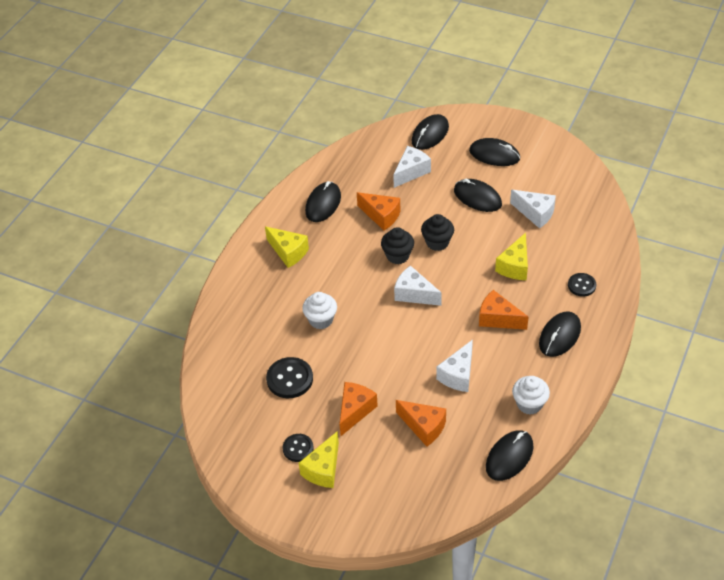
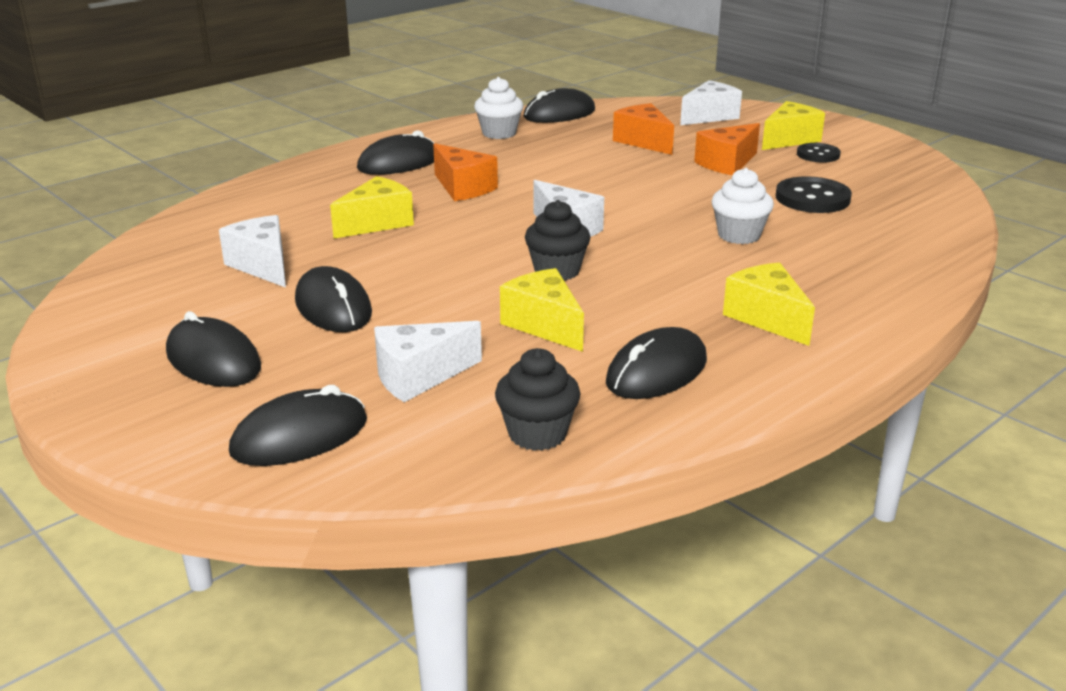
camera: 160 degrees left, 20 degrees down
orange cheese [357,192,400,231] -> yellow cheese [500,268,584,352]
black cupcake [421,214,454,251] -> black cupcake moved to [495,348,581,451]
white cheese [436,340,473,392] -> white cheese moved to [680,80,742,125]
black button [568,273,596,297] -> none

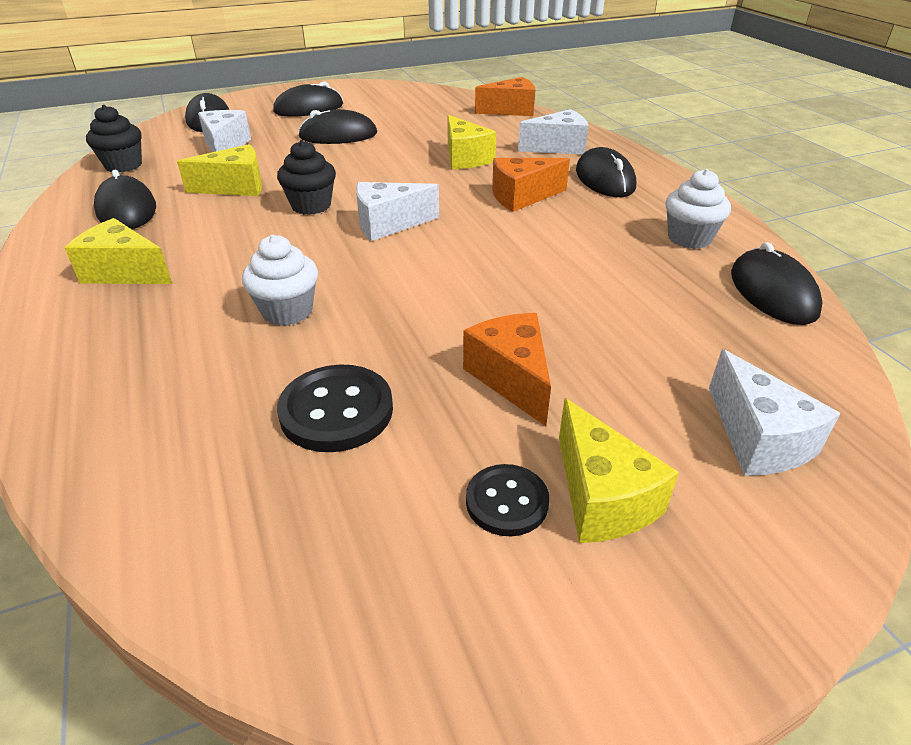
camera: 110 degrees right, 10 degrees up
white cheese [219,215,286,288] -> white cheese moved to [518,109,589,154]
orange cheese [613,103,674,155] -> orange cheese moved to [475,77,535,116]
yellow cheese [723,263,815,346] -> yellow cheese turned 150 degrees counterclockwise [65,218,172,284]

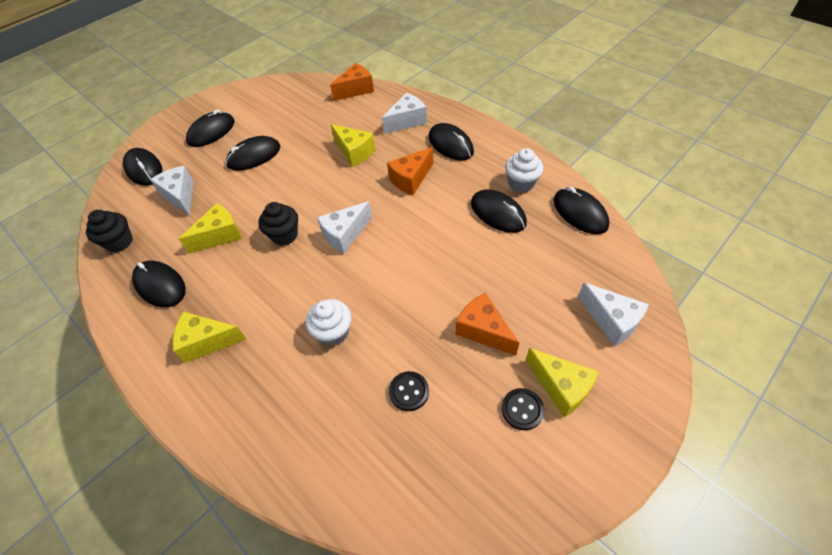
camera: 20 degrees left, 15 degrees up
black button [277,365,393,452] -> black button [389,371,429,411], size x0.63
none -> black mouse [471,190,527,233]

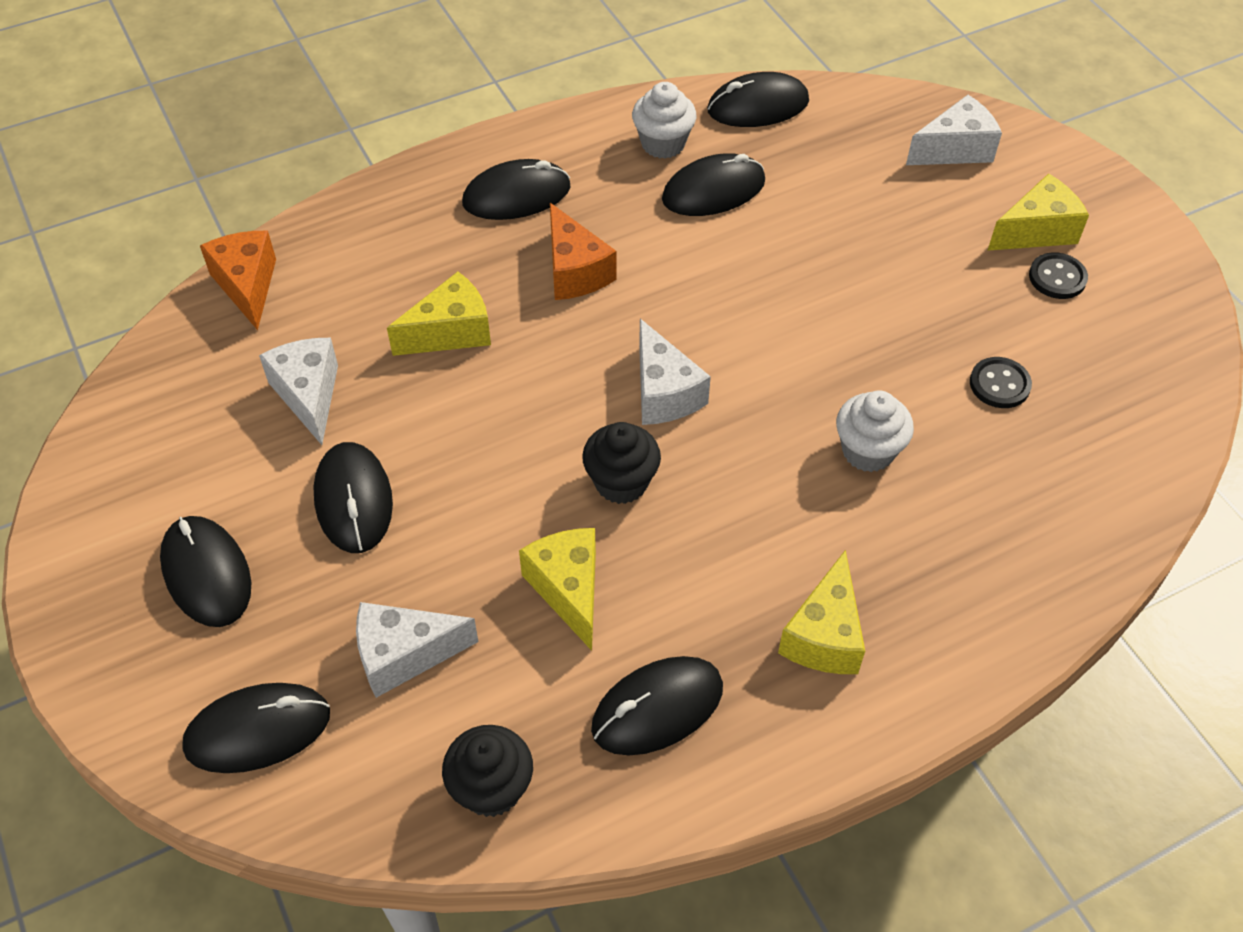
camera: 75 degrees left, 0 degrees up
white cheese [382,93,427,134] -> white cheese moved to [259,338,338,445]
orange cheese [456,293,519,356] -> none

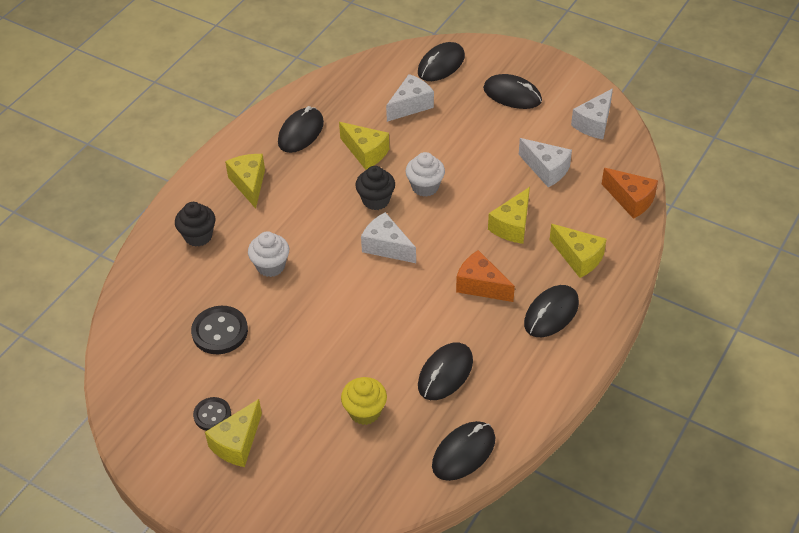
camera: 150 degrees right, 5 degrees down
black mouse [313,442,393,553] -> none
black cupcake [442,725,533,817] -> black cupcake moved to [175,202,216,247]
white cupcake [632,82,697,159] -> white cupcake moved to [406,152,445,197]
white cheese [906,95,1002,165] -> white cheese moved to [571,88,613,139]
black button [970,357,1032,408] -> black button [191,306,248,354], size x1.58
none -> yellow cupcake [341,377,387,425]
none -> yellow cheese [550,224,607,278]

